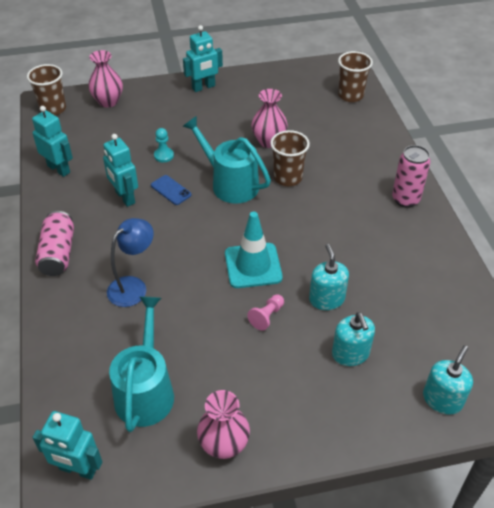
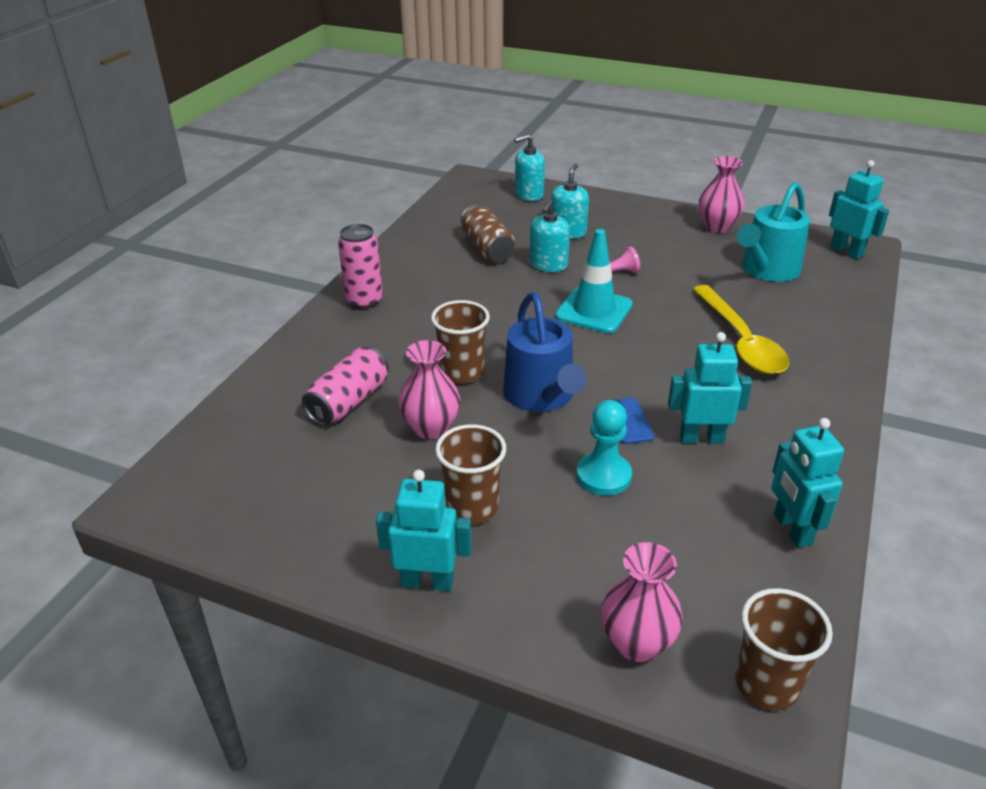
camera: 145 degrees left, 10 degrees down
pink can [35,211,74,276] -> pink can moved to [302,347,389,426]
turquoise robot [103,134,138,207] -> turquoise robot turned 90 degrees counterclockwise [668,332,752,444]
blue lamp [107,218,154,307] -> yellow spoon [692,285,789,374]
turquoise pawn [154,128,174,162] -> turquoise pawn [576,400,632,495], size x1.56
turquoise watering can [182,116,271,204] -> blue watering can [503,292,587,412]
brown cup [338,51,373,102] -> brown cup moved to [435,424,506,524]
none -> brown can [461,205,515,262]

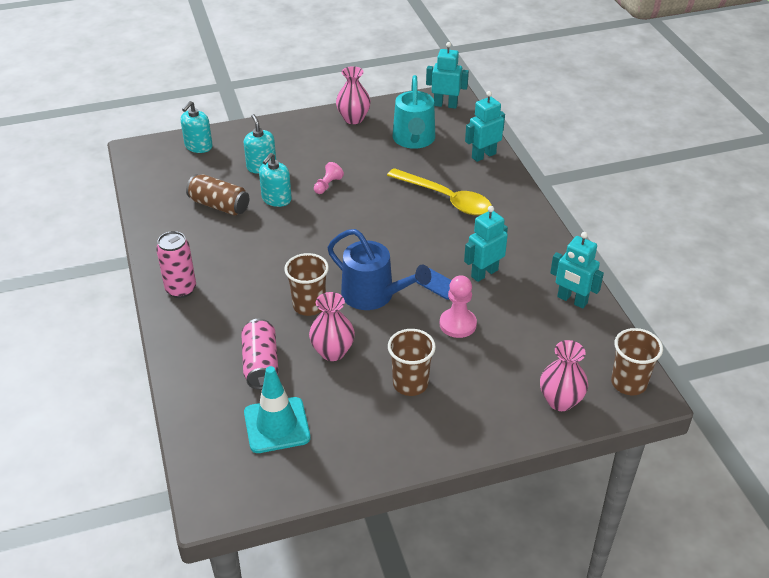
camera: 40 degrees left, 5 degrees up
turquoise robot [376,470,472,591] -> turquoise robot moved to [465,91,505,162]
turquoise soap dispenser [530,200,570,272] -> turquoise soap dispenser turned 45 degrees clockwise [259,153,292,207]
turquoise traffic cone [555,229,633,333] -> turquoise traffic cone moved to [244,366,310,453]
turquoise pawn [576,400,632,495] -> pink pawn [440,275,477,338]

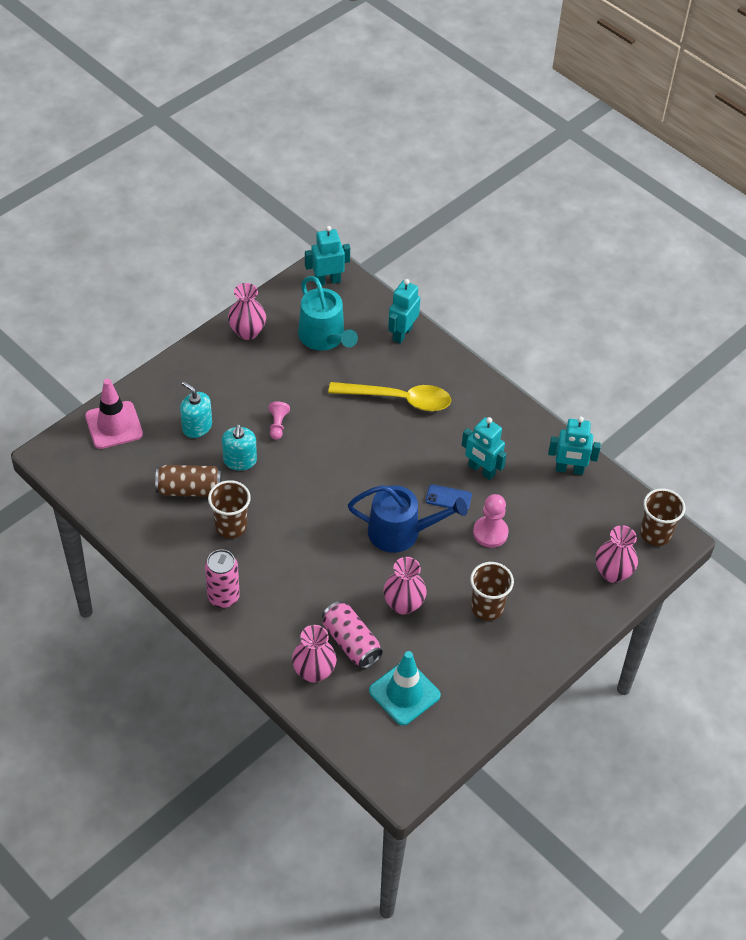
camera: 30 degrees left, 10 degrees up
turquoise soap dispenser [181,101,213,153] -> pink traffic cone [85,379,143,449]
brown cup [284,253,329,316] -> brown cup moved to [208,480,251,538]
turquoise robot [464,206,508,282] -> turquoise robot turned 75 degrees counterclockwise [462,417,507,480]
none -> pink vase [292,625,337,683]

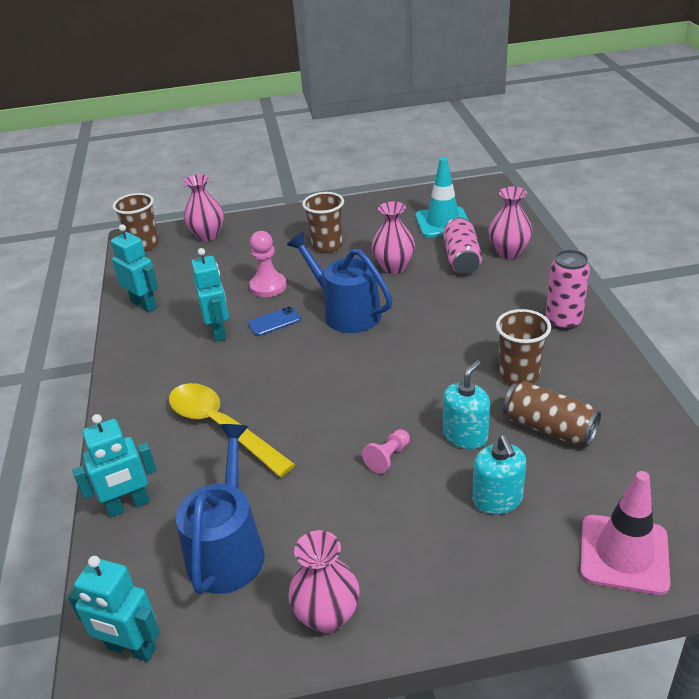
camera: 140 degrees left, 15 degrees down
turquoise watering can [298,276,358,351] -> blue watering can [176,424,265,594]
blue phone [426,484,472,510] -> blue phone turned 75 degrees counterclockwise [248,306,301,336]

